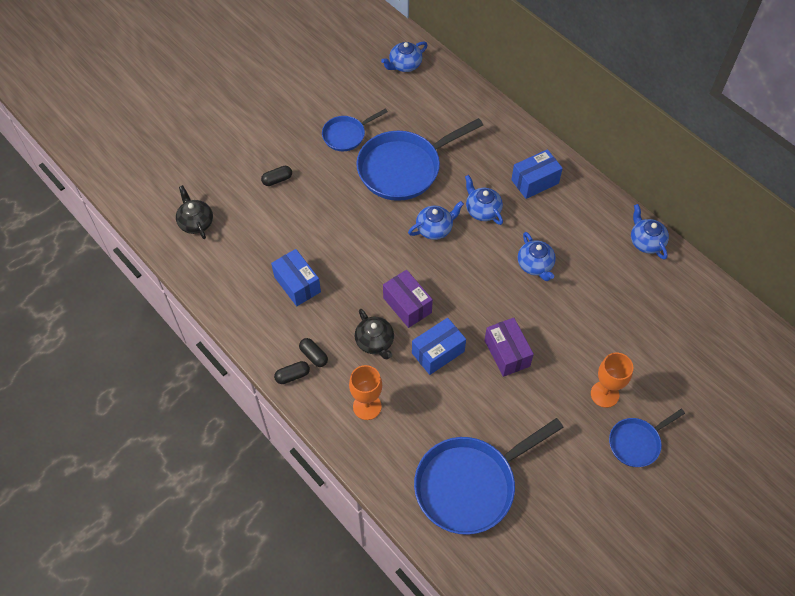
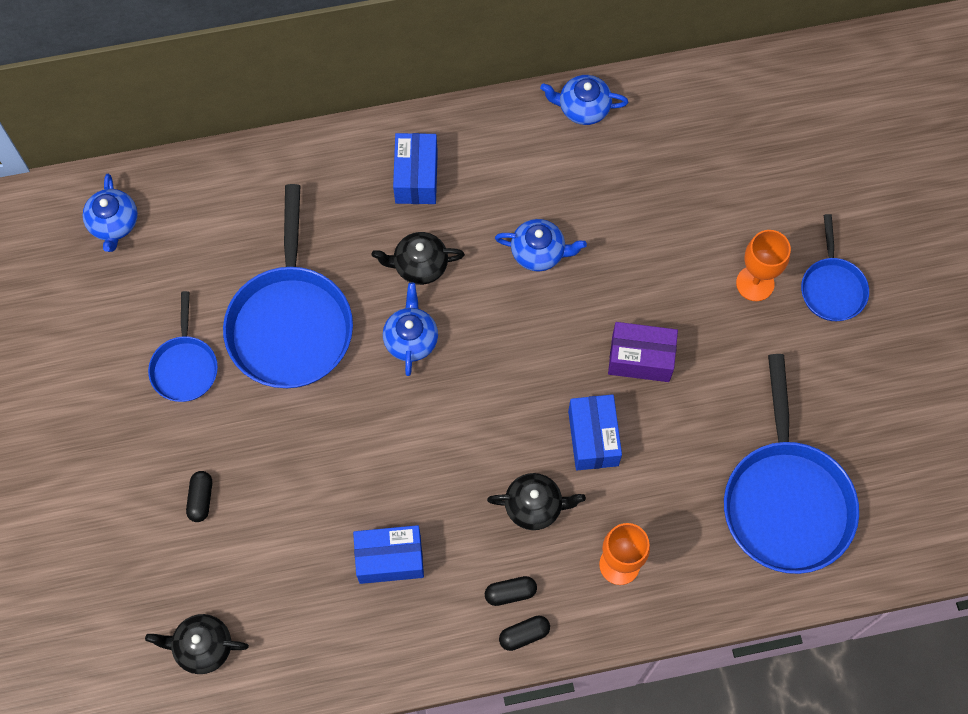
camera: 60 degrees left, 10 degrees up
black capsule [274,361,310,384] -> black capsule turned 60 degrees clockwise [499,616,550,651]
purple box [383,270,433,328] -> none
blue teapot [465,175,503,225] -> black teapot [372,232,465,285]

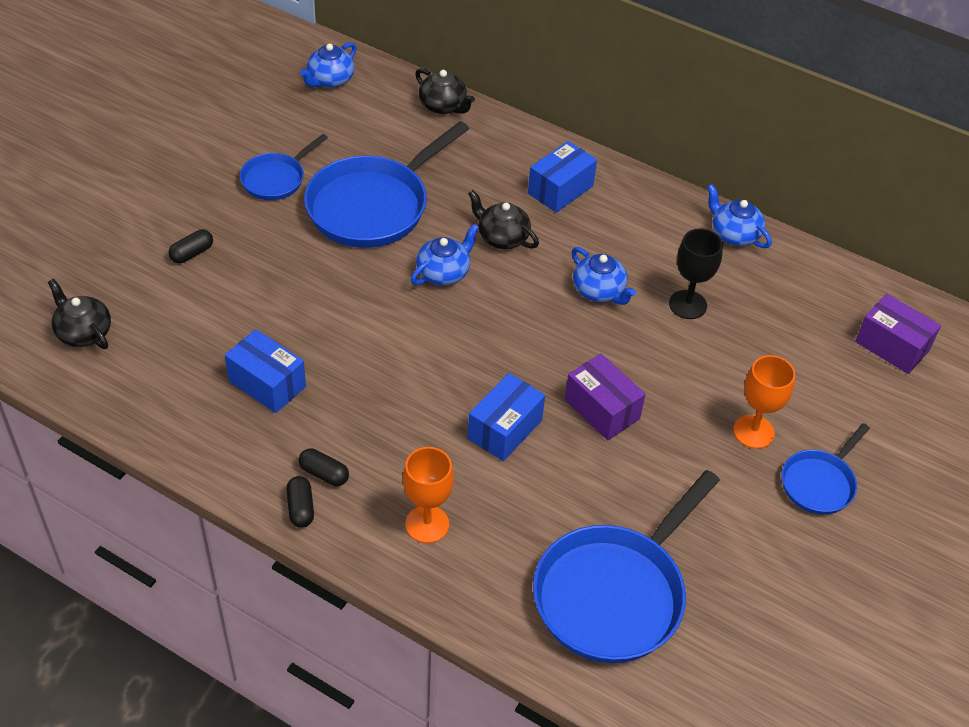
camera: 40 degrees right, 20 degrees down
black teapot [487,473,586,530] -> black teapot moved to [415,68,475,114]
black capsule [499,616,550,651] -> black capsule turned 60 degrees clockwise [287,476,314,528]
none -> black goblet [669,228,723,319]
none -> purple box [855,294,941,374]

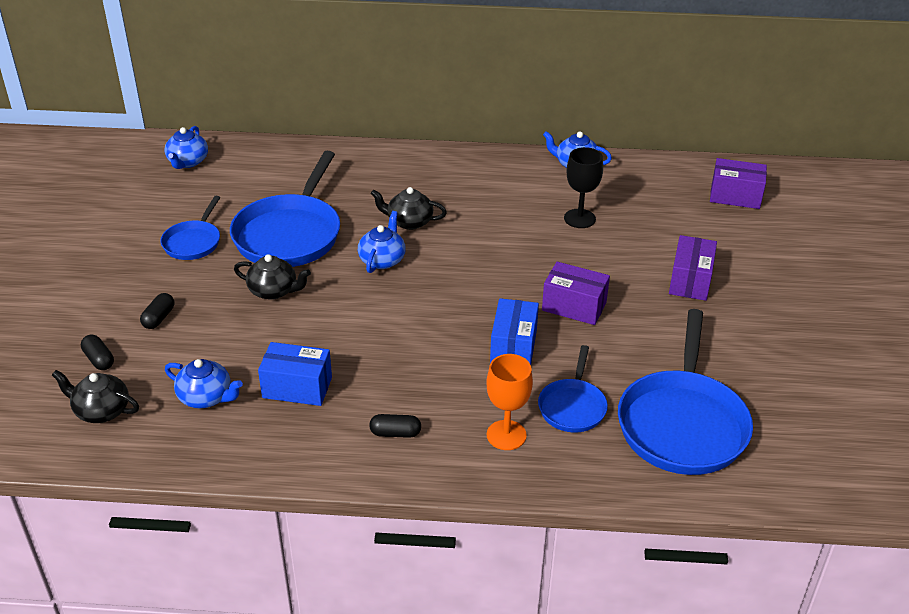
camera: 25 degrees left, 10 degrees down
black capsule [287,476,314,528] -> black capsule moved to [81,335,114,370]
black teapot [415,68,475,114] -> black teapot moved to [234,254,311,300]
blue box [528,141,597,213] -> none
blue teapot [572,247,636,305] -> blue teapot moved to [165,359,243,408]
orange goblet [733,355,795,449] -> purple box [669,235,717,301]
blue pan [782,423,870,515] -> blue pan moved to [538,345,608,432]

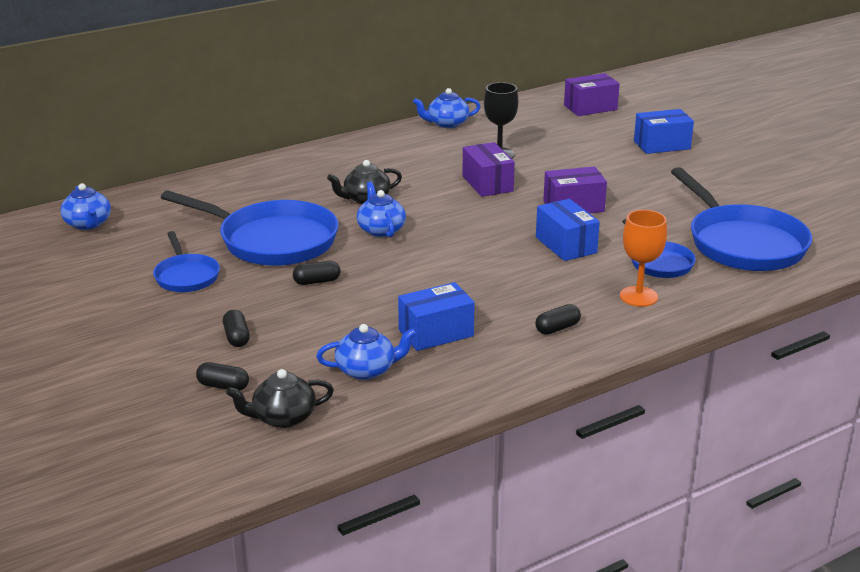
camera: 35 degrees left, 10 degrees down
blue pan [230,151,340,267] -> blue pan turned 45 degrees counterclockwise [161,190,339,266]
black teapot [234,254,311,300] -> black capsule [293,261,340,285]
purple box [669,235,717,301] -> purple box moved to [462,142,515,197]
none -> blue box [634,109,694,154]

